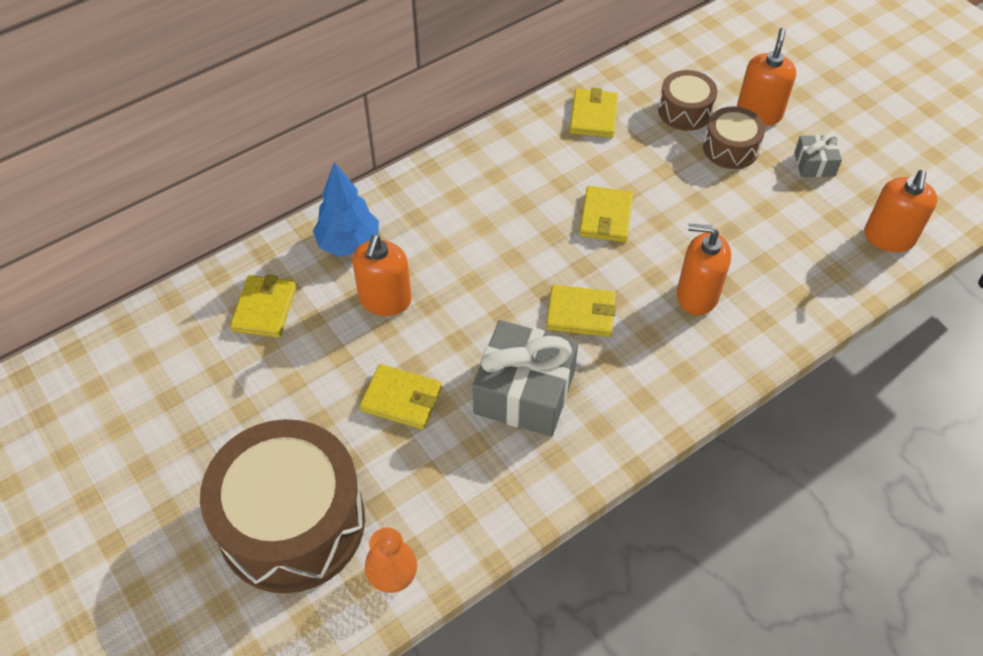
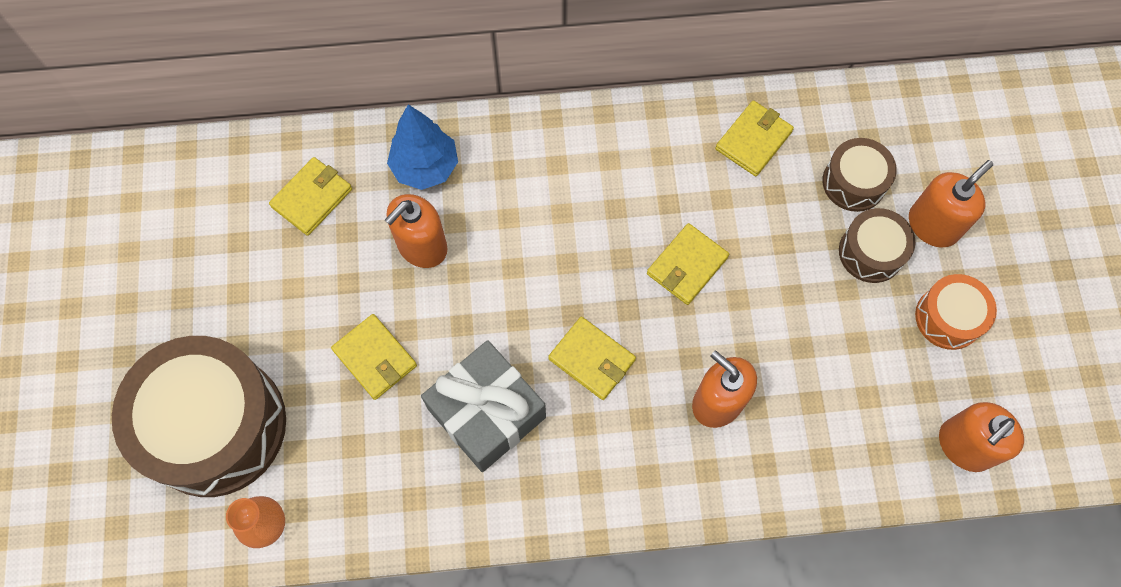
camera: 30 degrees right, 15 degrees up
grey gift [794,133,842,177] -> orange drum [915,274,997,350]

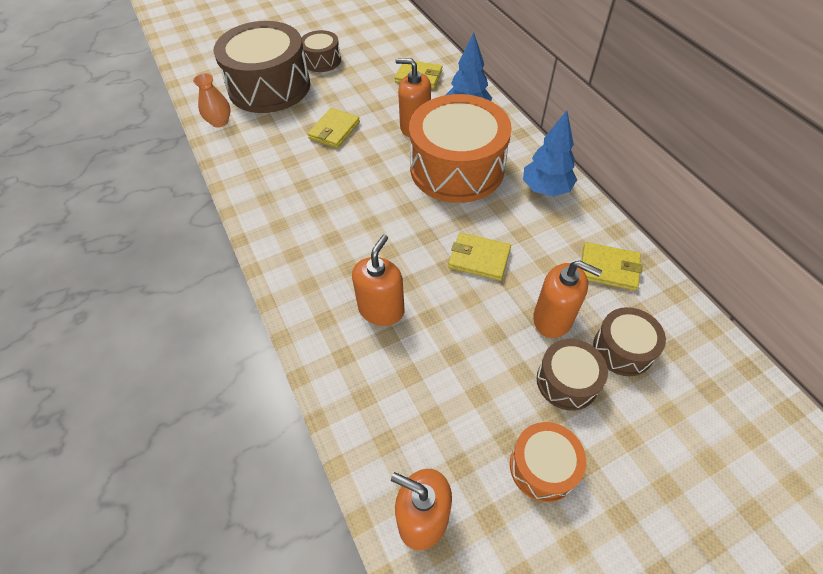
camera: 70 degrees right, 15 degrees down
grey gift [421,340,546,472] -> none
yellow wallet [548,317,636,400] -> none
orange soap dispenser [909,160,993,247] -> orange soap dispenser moved to [533,260,602,338]
none -> brown drum [301,30,341,72]
none -> orange drum [409,94,512,203]
none -> blue tree [523,111,577,196]

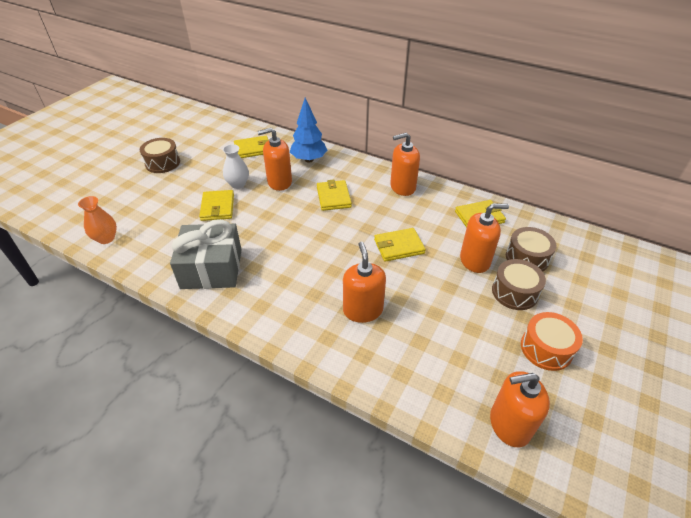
camera: 35 degrees left, 10 degrees down
brown drum [214,21,310,113] -> none
orange drum [409,94,512,203] -> yellow wallet [317,180,352,211]
blue tree [523,111,577,196] -> orange soap dispenser [390,132,420,196]
none -> grey gift [170,219,242,289]
none -> white vase [223,144,249,189]

